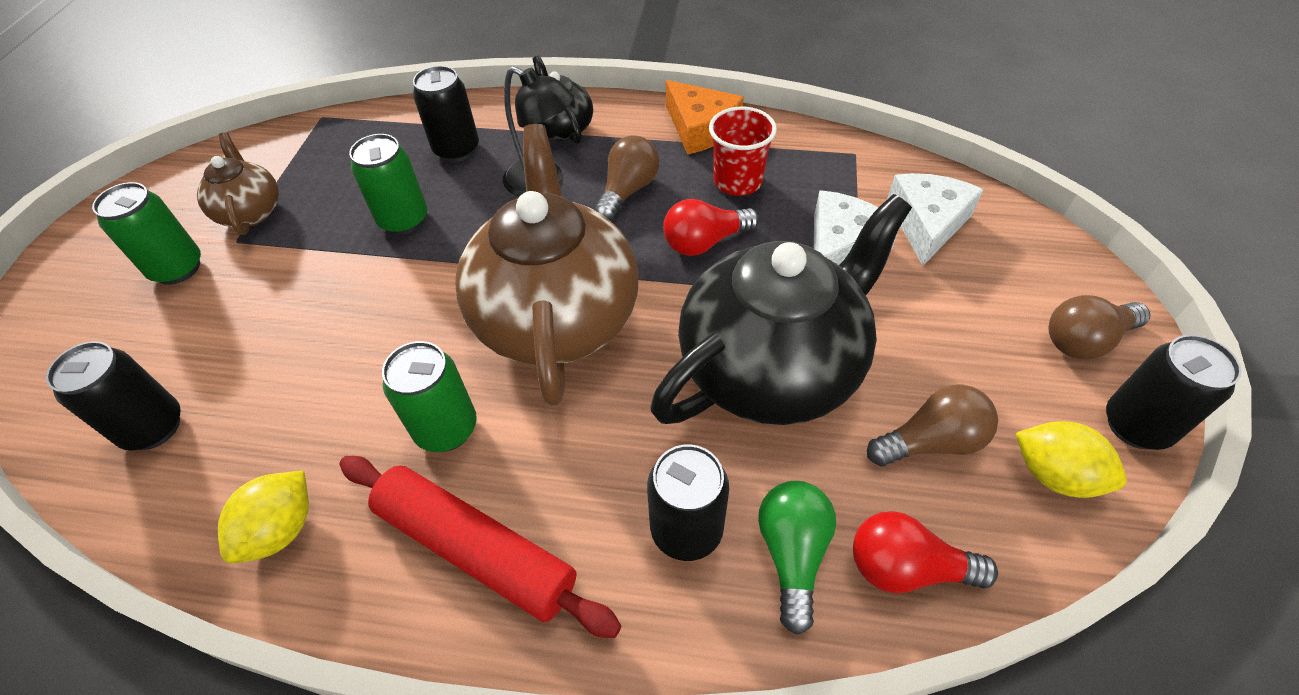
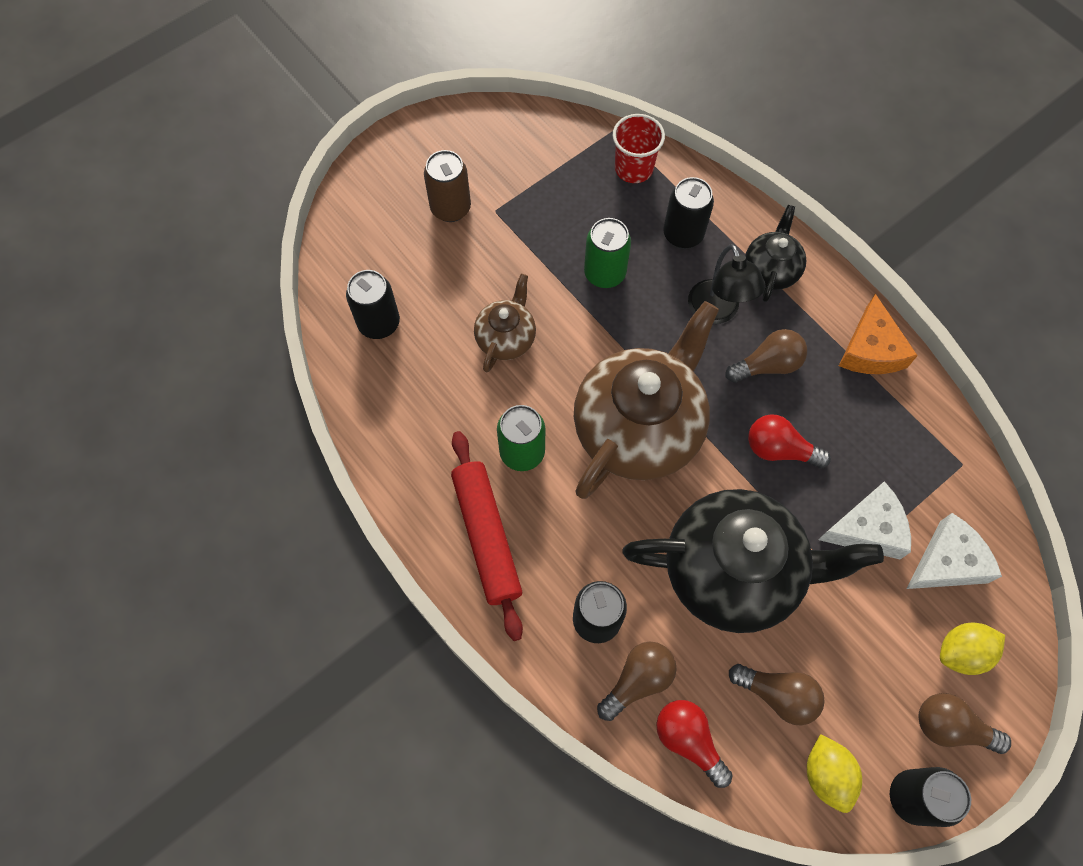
camera: 40 degrees right, 15 degrees up
green can [92,182,201,285] -> brown can [424,150,471,222]
brown teapot [197,132,279,235] -> brown teapot moved to [474,274,536,372]
yellow lemon [218,471,309,563] -> yellow lemon moved to [940,623,1005,675]
red cup [709,107,777,196] -> red cup moved to [613,114,665,183]
green light bulb [758,481,836,635] -> brown light bulb [597,642,677,721]

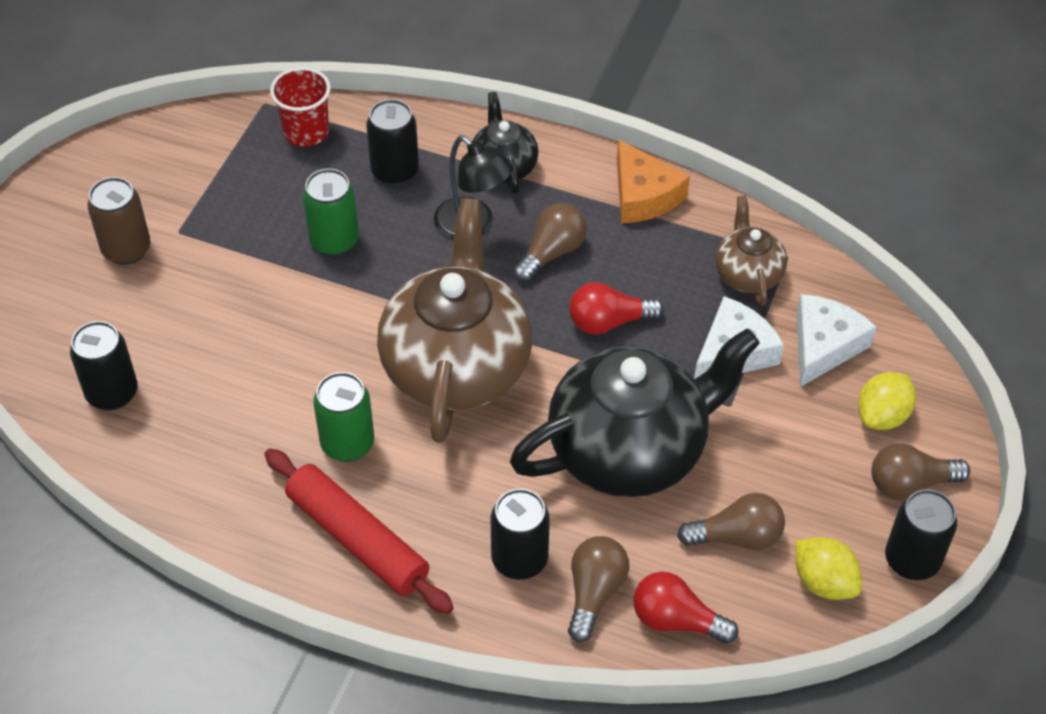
camera: 30 degrees left, 15 degrees down
brown teapot [474,274,536,372] -> brown teapot moved to [715,196,787,306]

